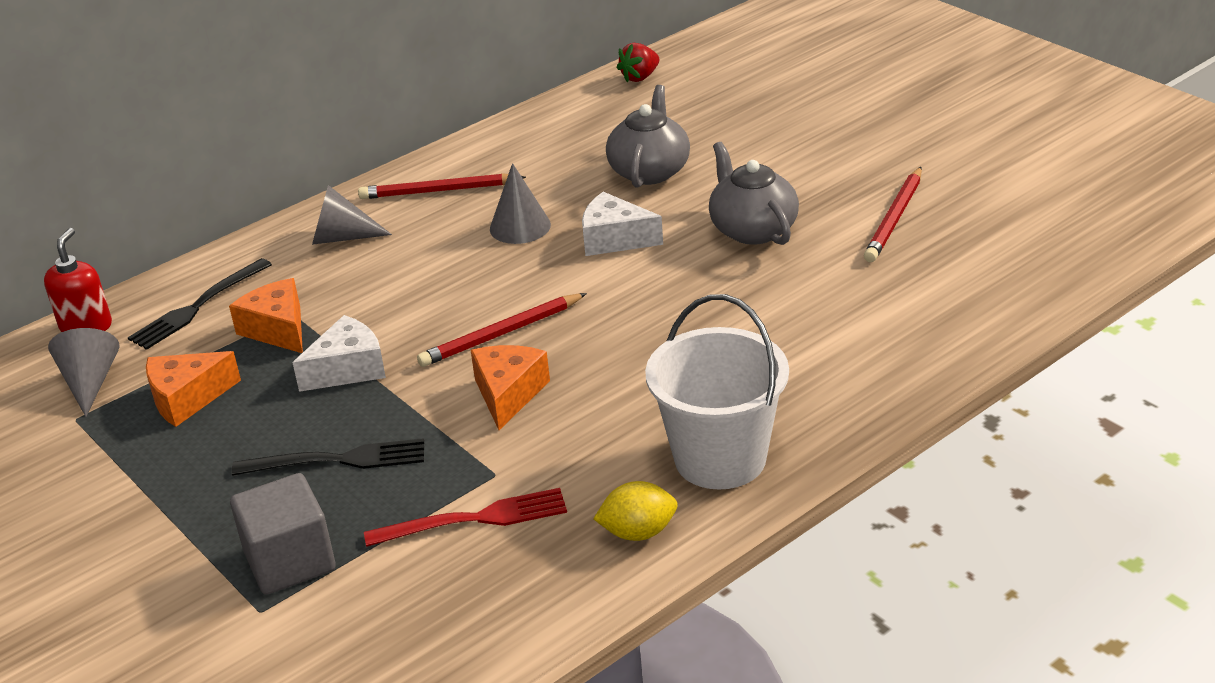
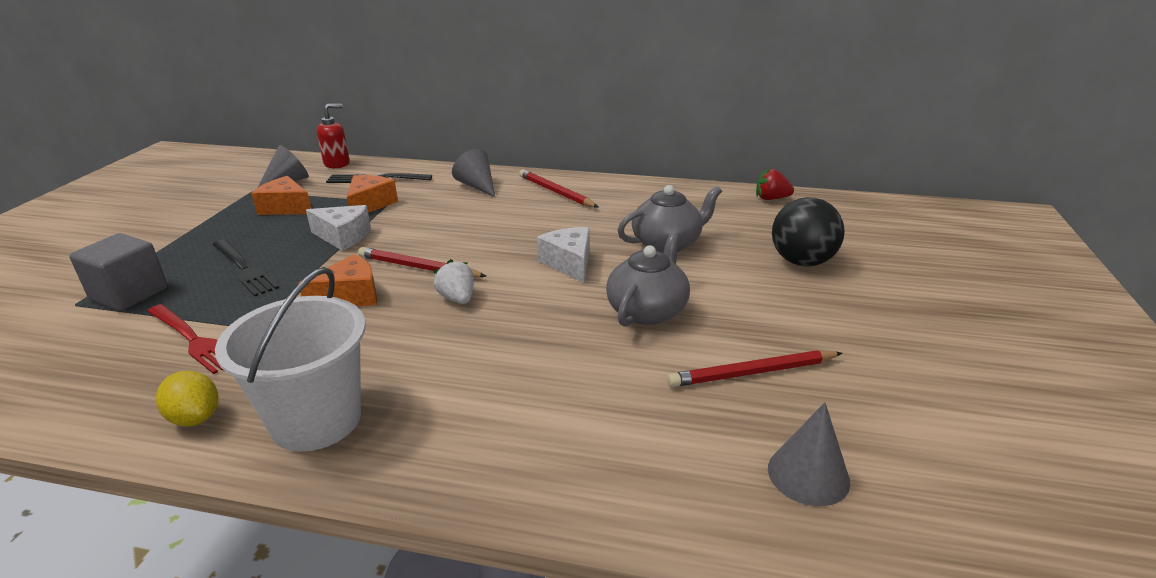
camera: 50 degrees right, 5 degrees down
grey cone [490,163,551,244] -> grey cone moved to [768,402,850,506]
none -> white strawberry [433,259,474,304]
none -> black ball [772,197,845,266]

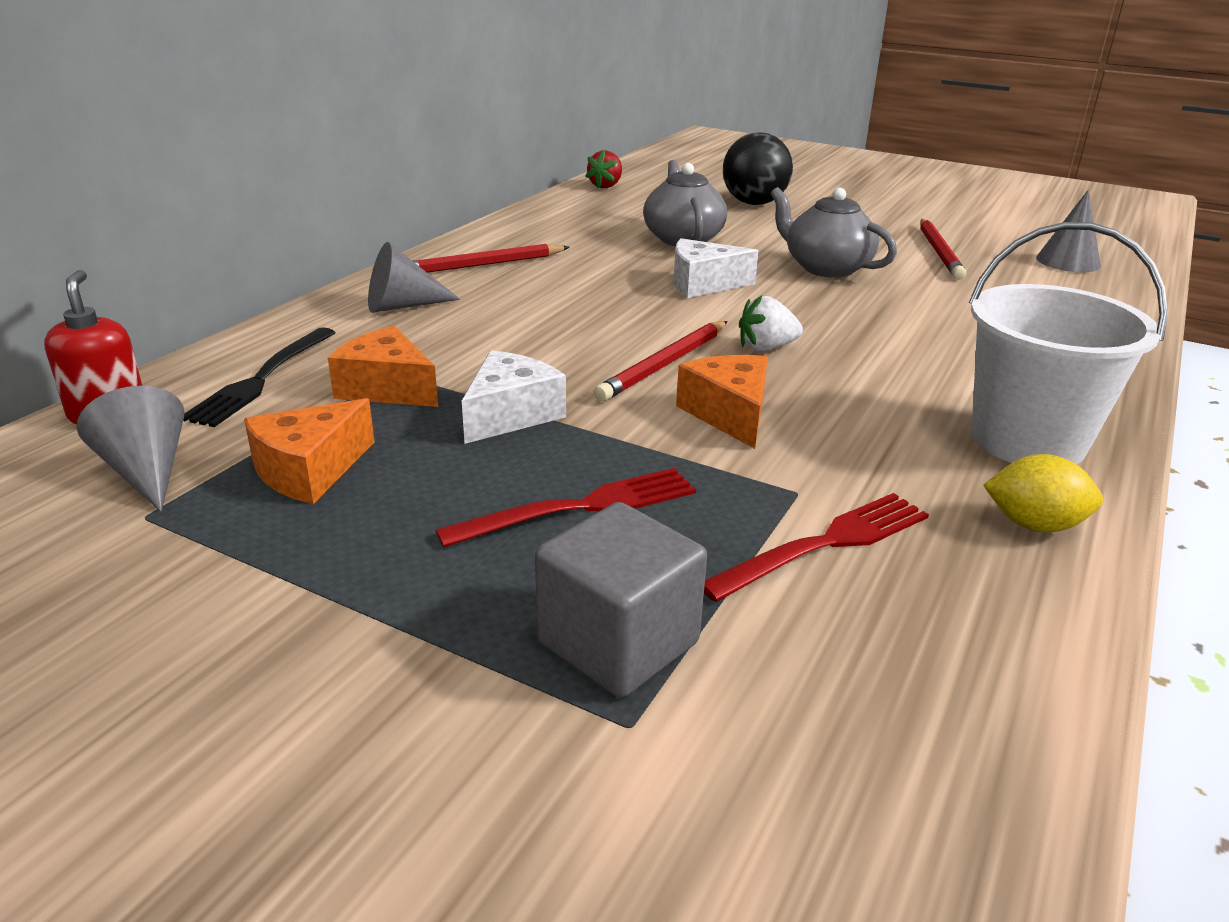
camera: 75 degrees left, 0 degrees up
yellow lemon [156,371,219,426] -> yellow lemon turned 45 degrees clockwise [983,454,1103,533]
black fork [212,239,279,296] -> red fork [435,468,696,548]

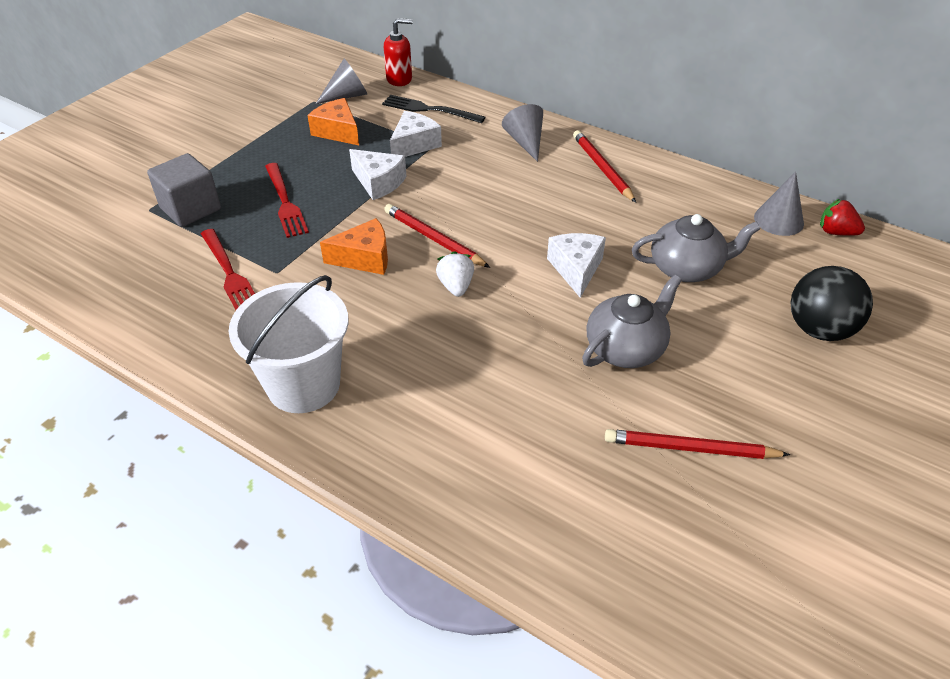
camera: 95 degrees right, 15 degrees up
orange cheese [328,326,438,407] -> white cheese [390,111,442,157]
yellow lemon [983,454,1103,533] -> none
grey cone [1036,190,1101,272] -> grey cone moved to [754,172,804,236]

